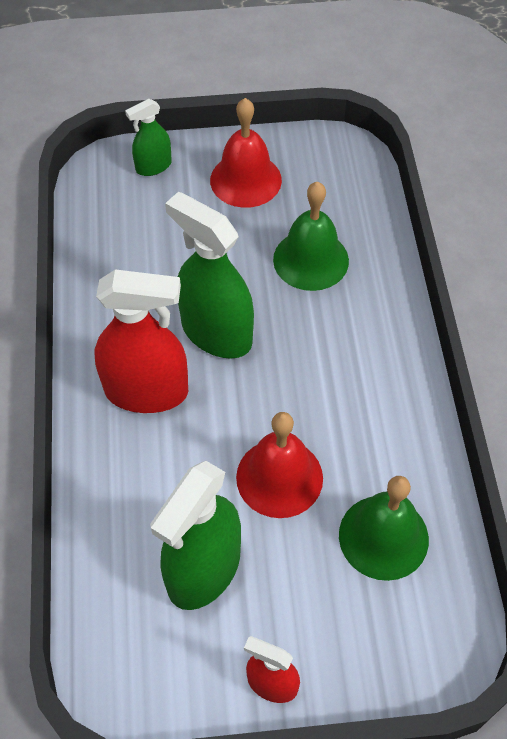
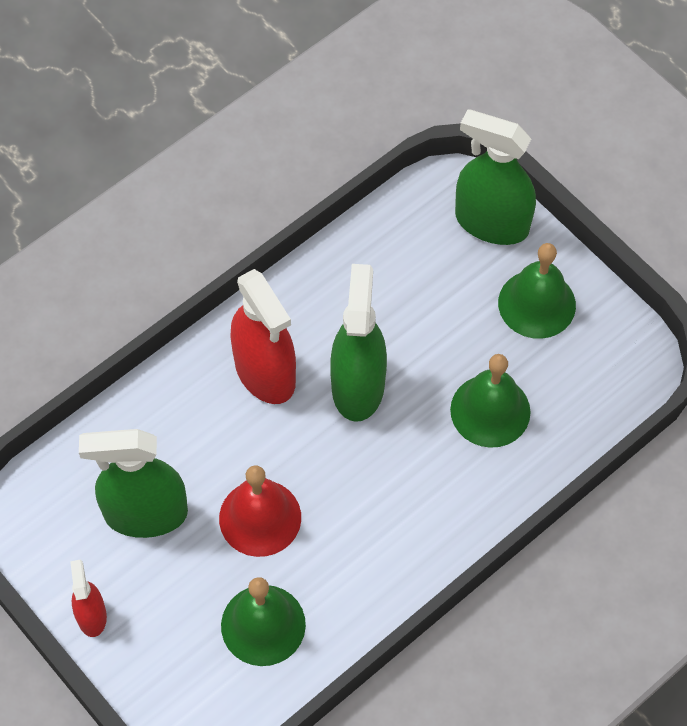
camera: 55 degrees right, 5 degrees up
green spray bottle [125,99,172,176] -> green spray bottle [455,109,536,245], size x1.89
red bell [210,98,282,208] -> green bell [498,243,576,339]

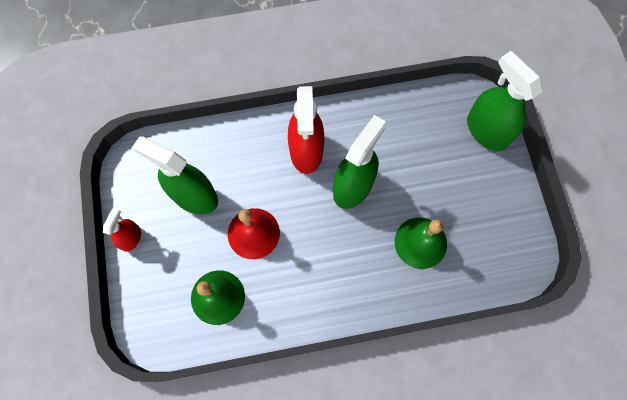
camera: 30 degrees right, 10 degrees up
green bell [498,243,576,339] -> none

